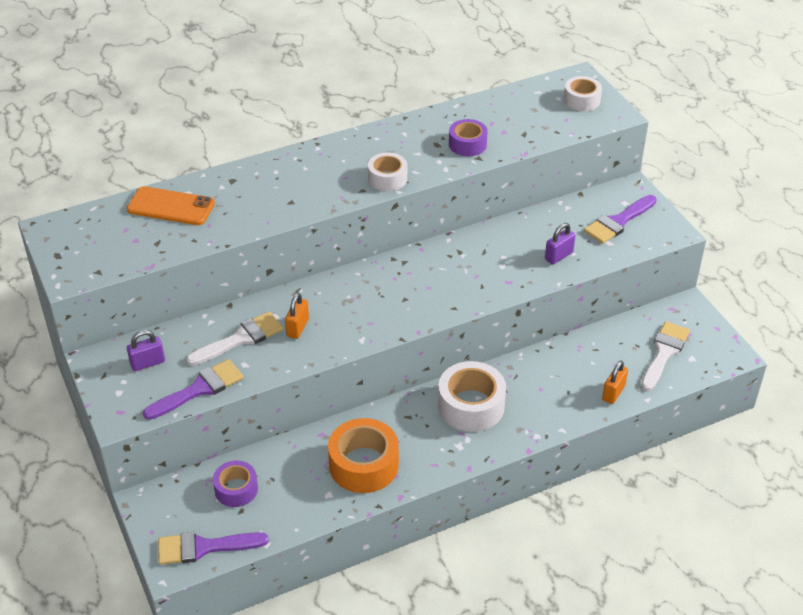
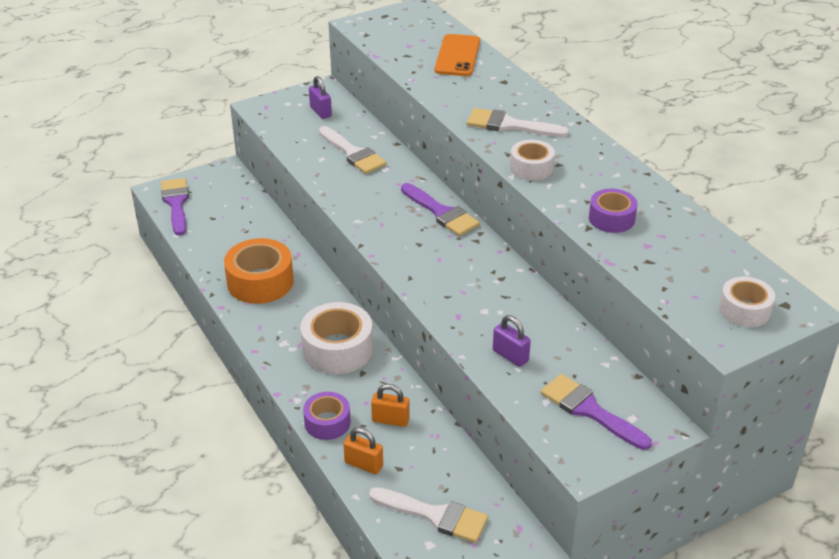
camera: 85 degrees right, 5 degrees down
purple brush [143,359,244,420] -> purple brush moved to [401,183,480,236]
purple tape [213,461,258,507] -> purple tape moved to [303,392,351,440]
orange padlock [285,293,309,339] -> orange padlock moved to [371,384,410,427]
none -> white brush [467,108,569,137]

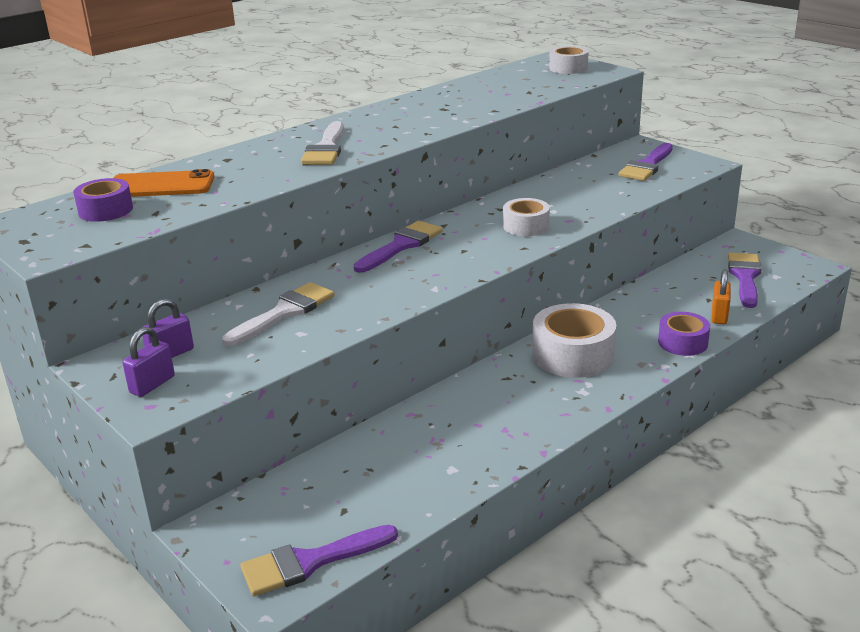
camera: 100 degrees left, 10 degrees down
orange tape [224,238,294,304] -> none
white brush [369,487,488,543] -> purple brush [728,253,762,308]
orange padlock [371,384,410,427] -> none
purple padlock [493,315,531,367] -> purple padlock moved to [122,327,175,397]
white tape [510,140,555,180] -> white tape moved to [503,198,550,236]
purple tape [589,189,638,233] -> purple tape moved to [73,178,133,222]

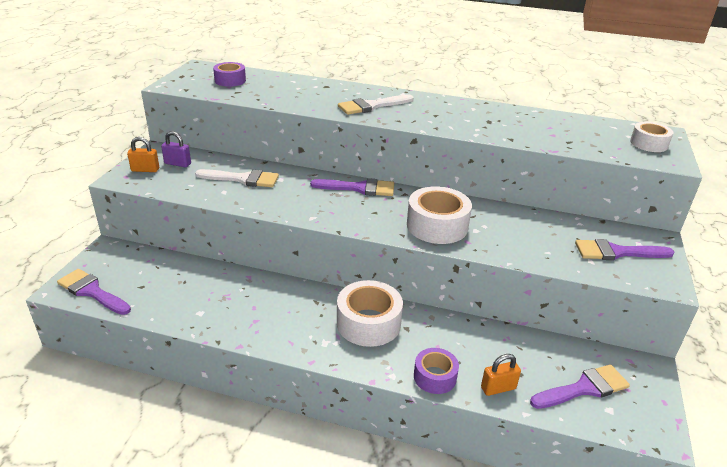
camera: 55 degrees right, 5 degrees up
orange phone [114,169,214,197] -> none
purple padlock [122,327,175,397] -> orange padlock [127,137,159,172]
white tape [503,198,550,236] -> white tape [407,186,472,244], size x1.65

